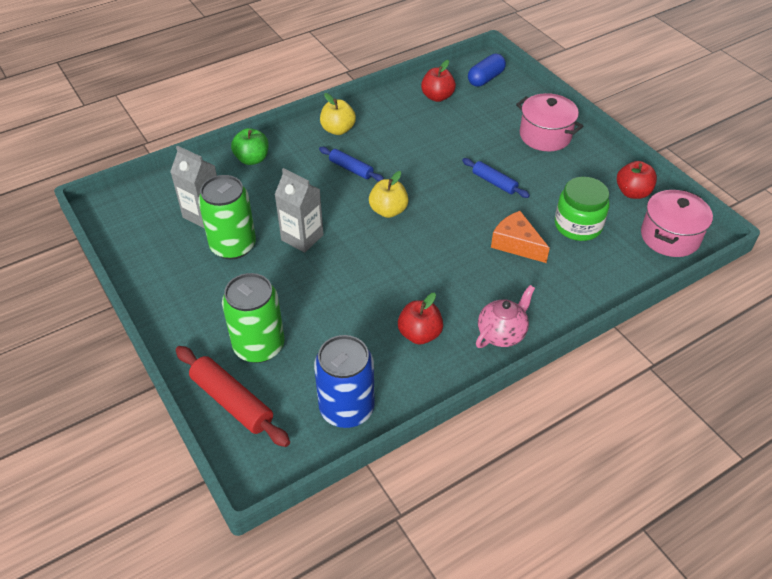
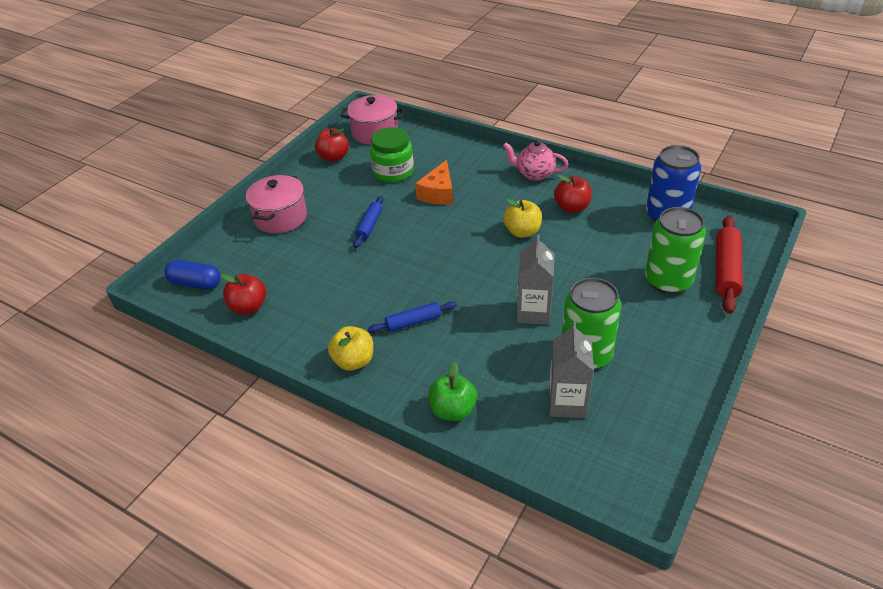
camera: 115 degrees left, 5 degrees down
blue rolling pin [319,147,384,182] -> blue rolling pin turned 60 degrees clockwise [368,301,457,333]
yellow apple [369,171,409,218] -> yellow apple moved to [503,198,542,238]

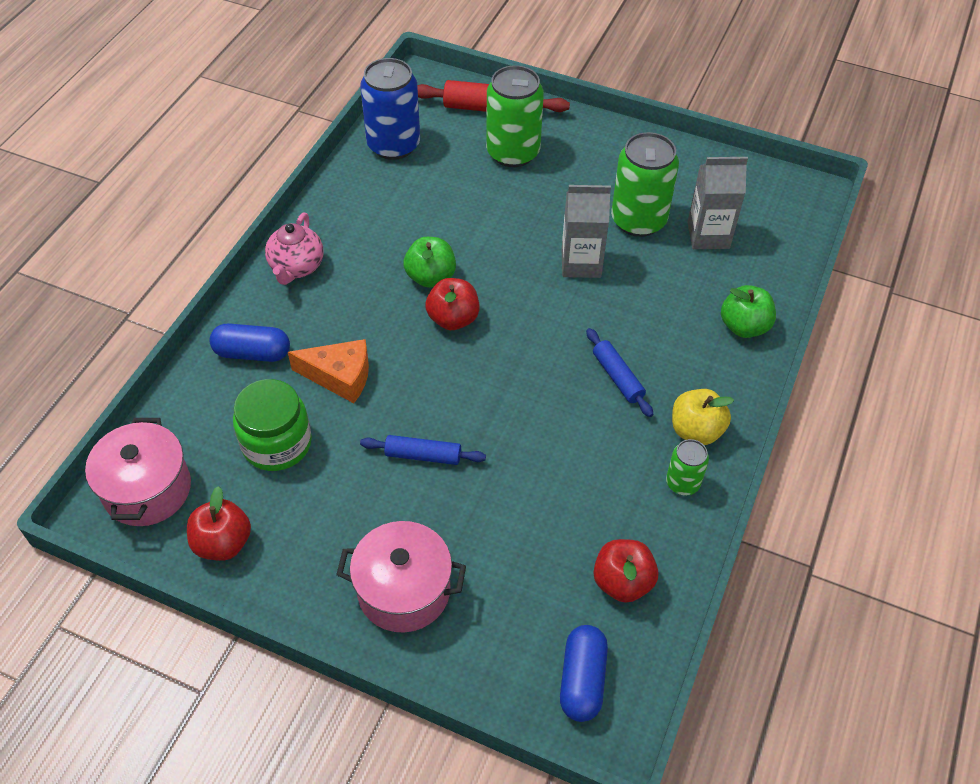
camera: 100 degrees left, 10 degrees up
yellow apple [503,198,542,238] -> green apple [404,237,456,288]
red apple [554,174,592,213] -> red apple moved to [425,278,480,330]
none -> blue capsule [210,323,290,362]
none -> green can [666,439,709,495]

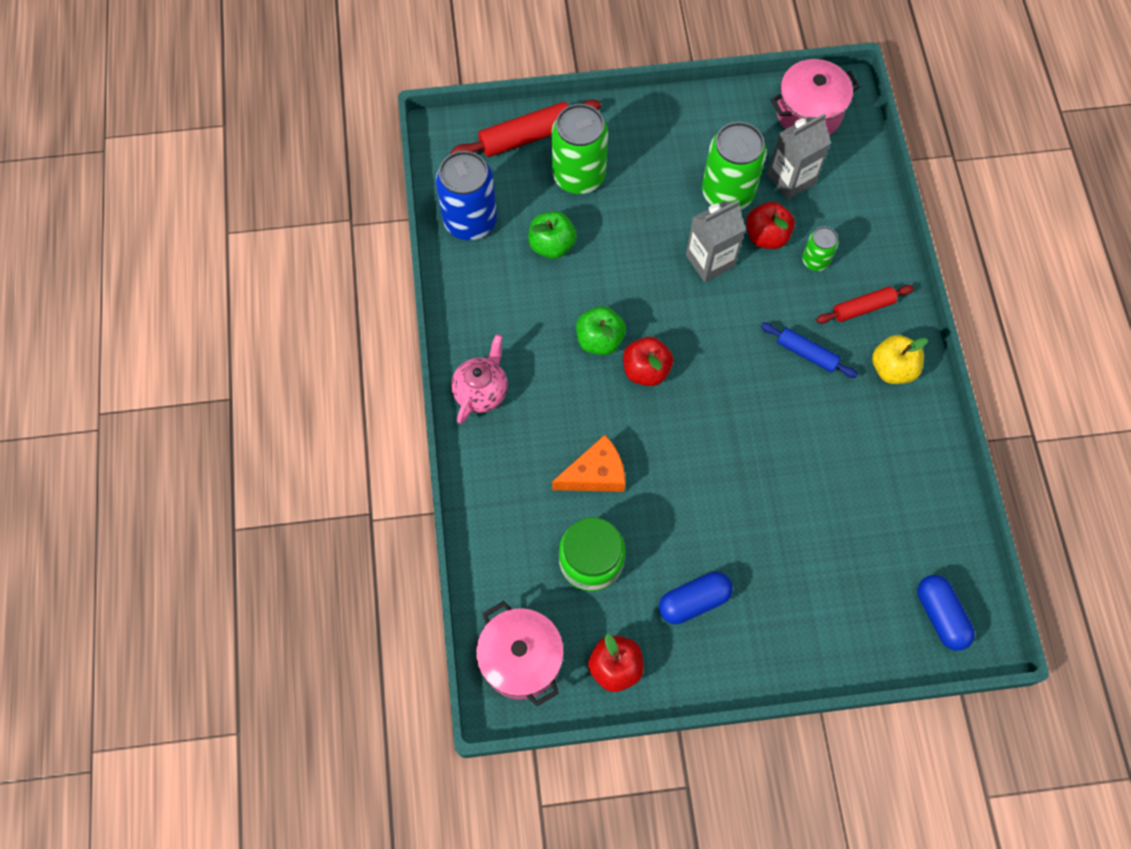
camera: 30 degrees left, 15 degrees up
blue capsule [210,323,290,362] -> blue capsule moved to [659,572,733,624]
pink teapot [265,213,324,285] -> pink teapot turned 135 degrees counterclockwise [451,334,508,424]
pink pot [336,521,466,632] -> pink pot moved to [771,59,860,135]
blue rolling pin [360,435,486,465] -> none
red apple [594,539,658,603] -> red apple moved to [746,202,795,249]
green can [666,439,709,495] -> green can moved to [802,227,839,271]
green apple [721,285,776,338] -> green apple moved to [528,211,577,259]
none -> red rolling pin [816,285,914,324]

